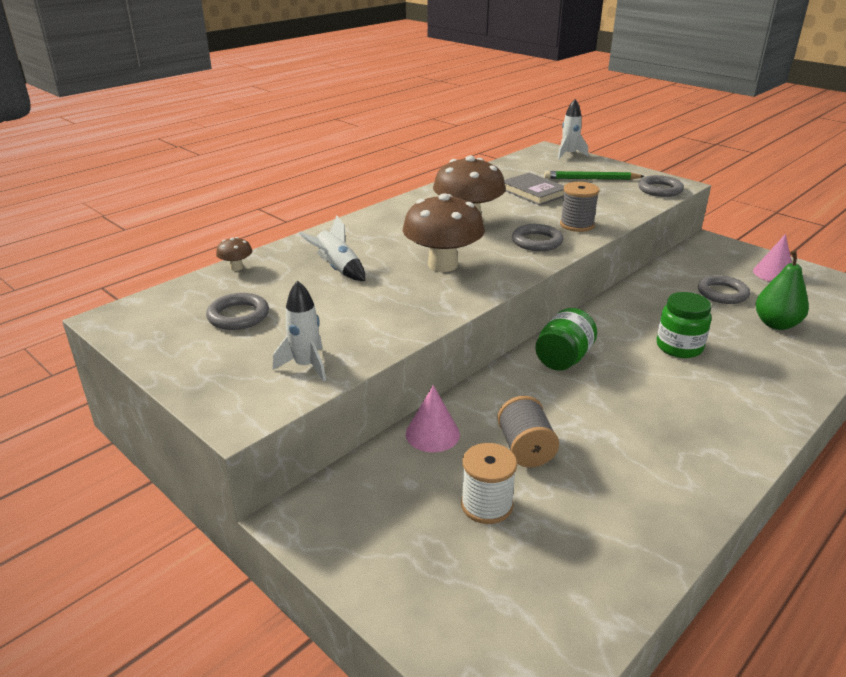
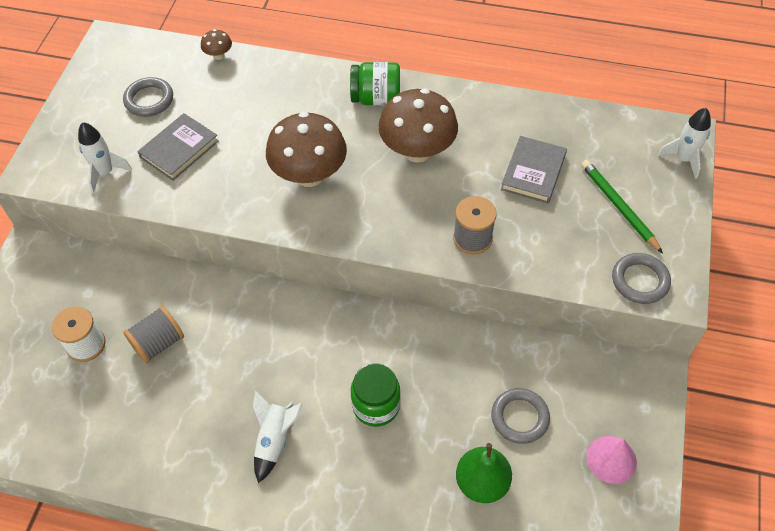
camera: 60 degrees right, 25 degrees up
white rocket [298,216,365,281] -> white rocket moved to [253,391,303,483]
pink cone [406,385,460,452] -> none
grey ring [512,224,563,251] -> none
green jar [535,308,597,371] -> green jar moved to [350,62,400,106]
none -> grey book [137,113,219,181]

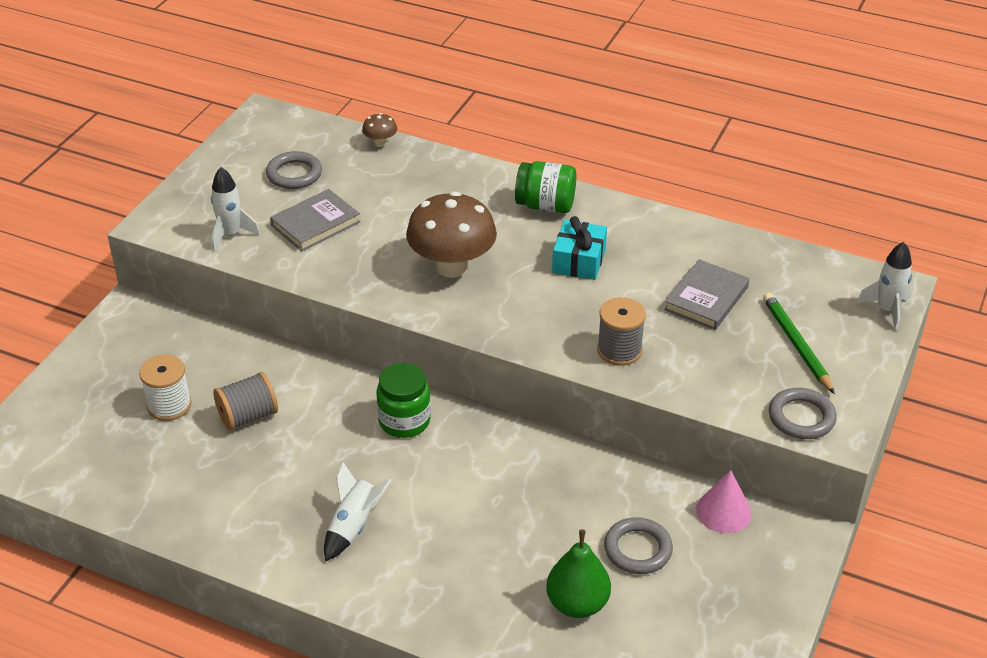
camera: 10 degrees right, 15 degrees down
green jar [351,363,401,427] -> green jar moved to [376,363,431,438]
brown mushroom [378,89,458,163] -> turquoise gift [552,216,607,280]
pink cone [587,436,637,484] -> pink cone moved to [696,470,752,533]

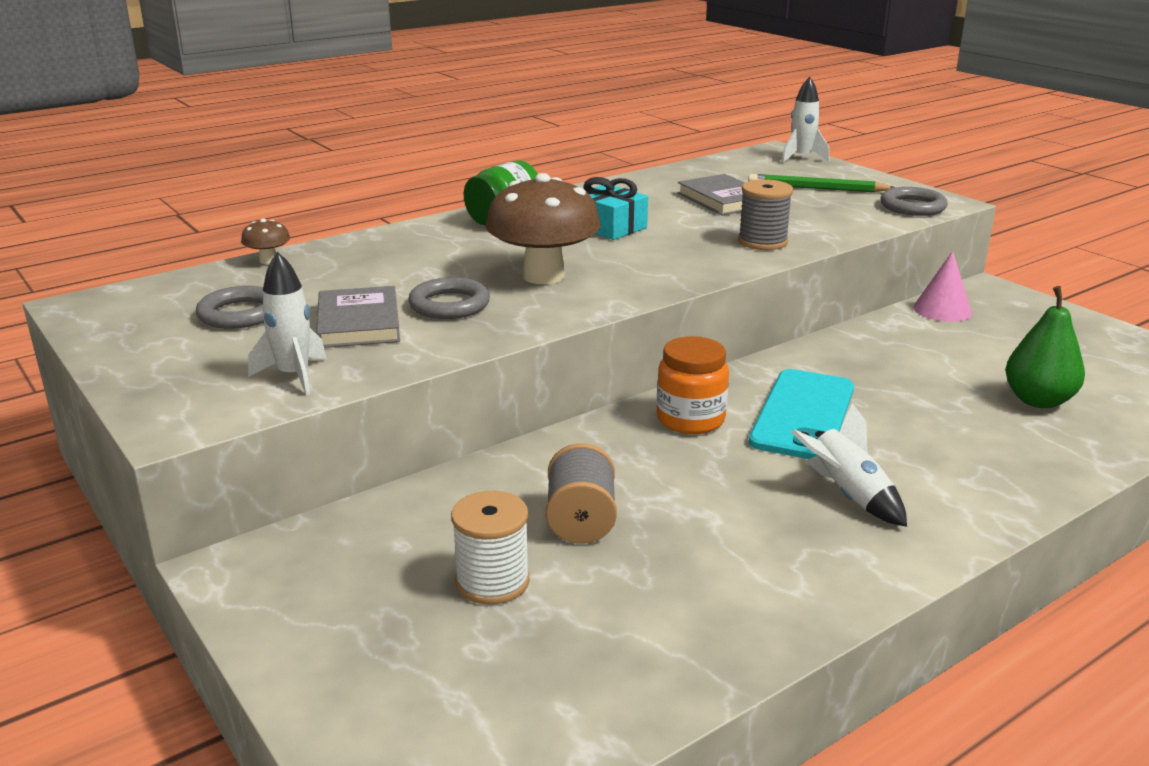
camera: 60 degrees left, 15 degrees down
green jar [376,363,431,438] -> orange jar [657,336,729,434]
grey ring [604,517,673,574] -> grey ring moved to [408,277,490,319]
none -> turquoise phone [749,369,854,459]

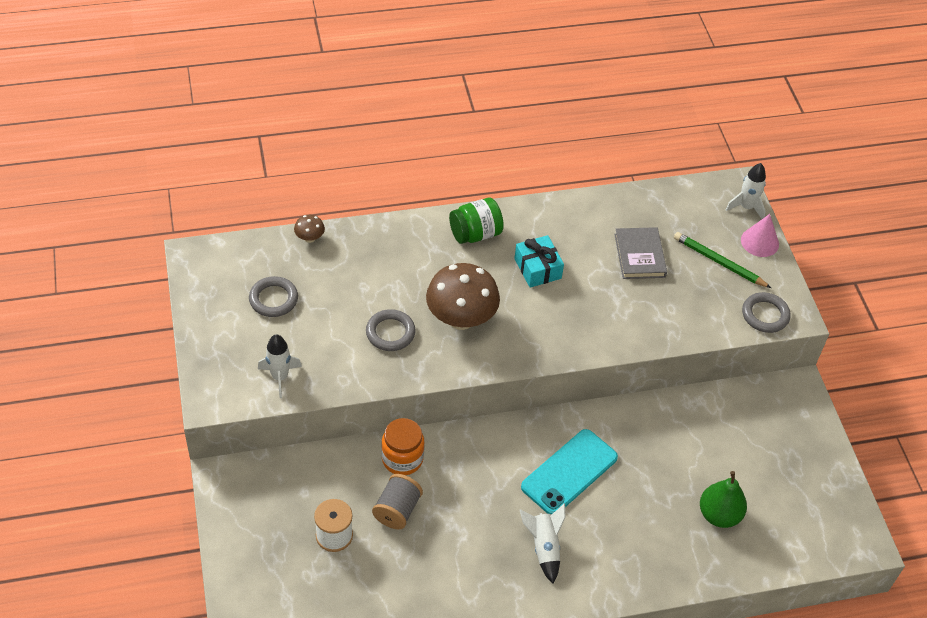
camera: 20 degrees right, 25 degrees up
grey book [316,286,400,348] -> none
orange jar [657,336,729,434] -> orange jar moved to [381,418,424,475]
grey spool [738,179,793,250] -> none
pink cone [913,251,972,322] -> pink cone moved to [741,214,779,257]

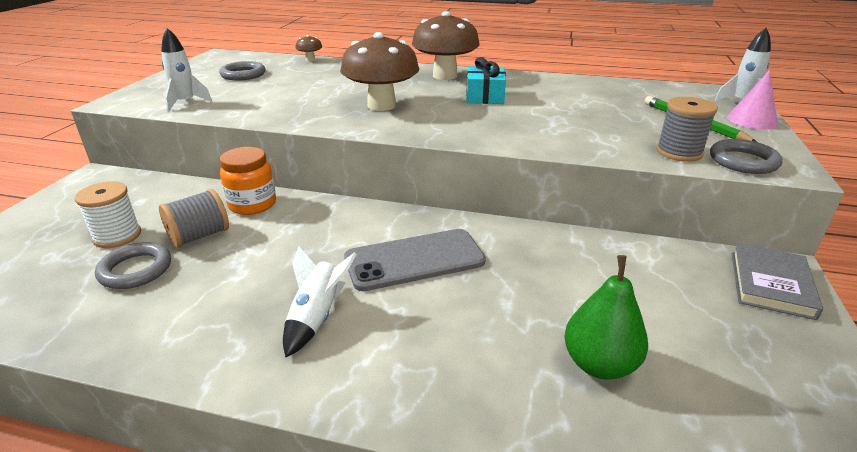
camera: 30 degrees right, 20 degrees down
grey ring [366,309,416,351] -> grey ring moved to [95,242,171,289]
green jar [449,198,504,244] -> brown mushroom [412,11,480,80]
turquoise phone [521,429,618,515] -> grey phone [344,229,486,291]
grey book [614,227,667,279] -> grey book moved to [732,243,823,320]
none -> grey spool [656,97,718,162]

